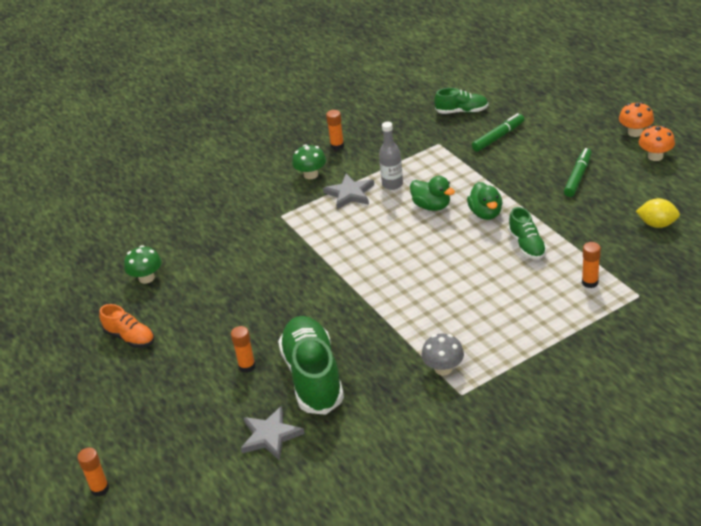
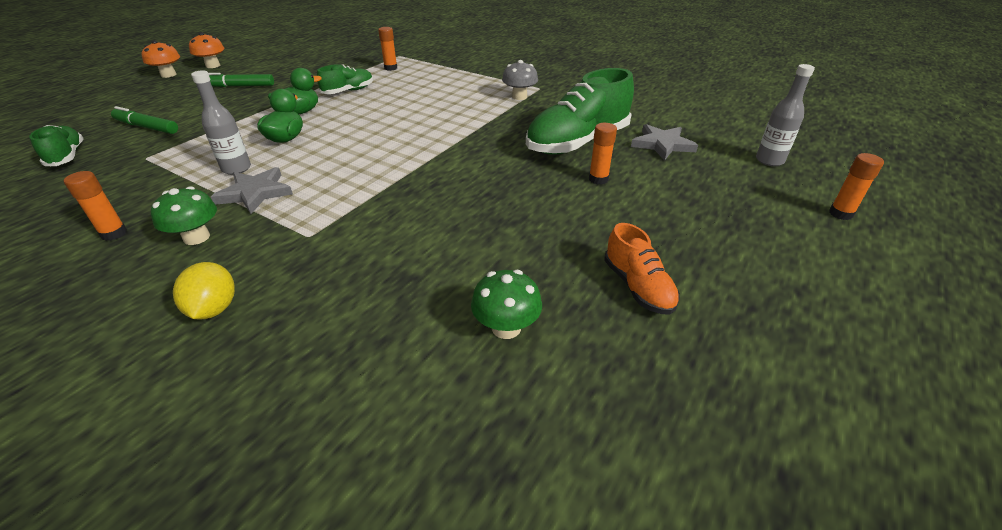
camera: 120 degrees left, 0 degrees up
orange shoe [99,304,154,348] -> orange shoe turned 150 degrees clockwise [604,223,680,315]
yellow lemon [636,198,680,228] -> yellow lemon moved to [173,262,235,319]
none -> grey bottle [756,64,815,166]

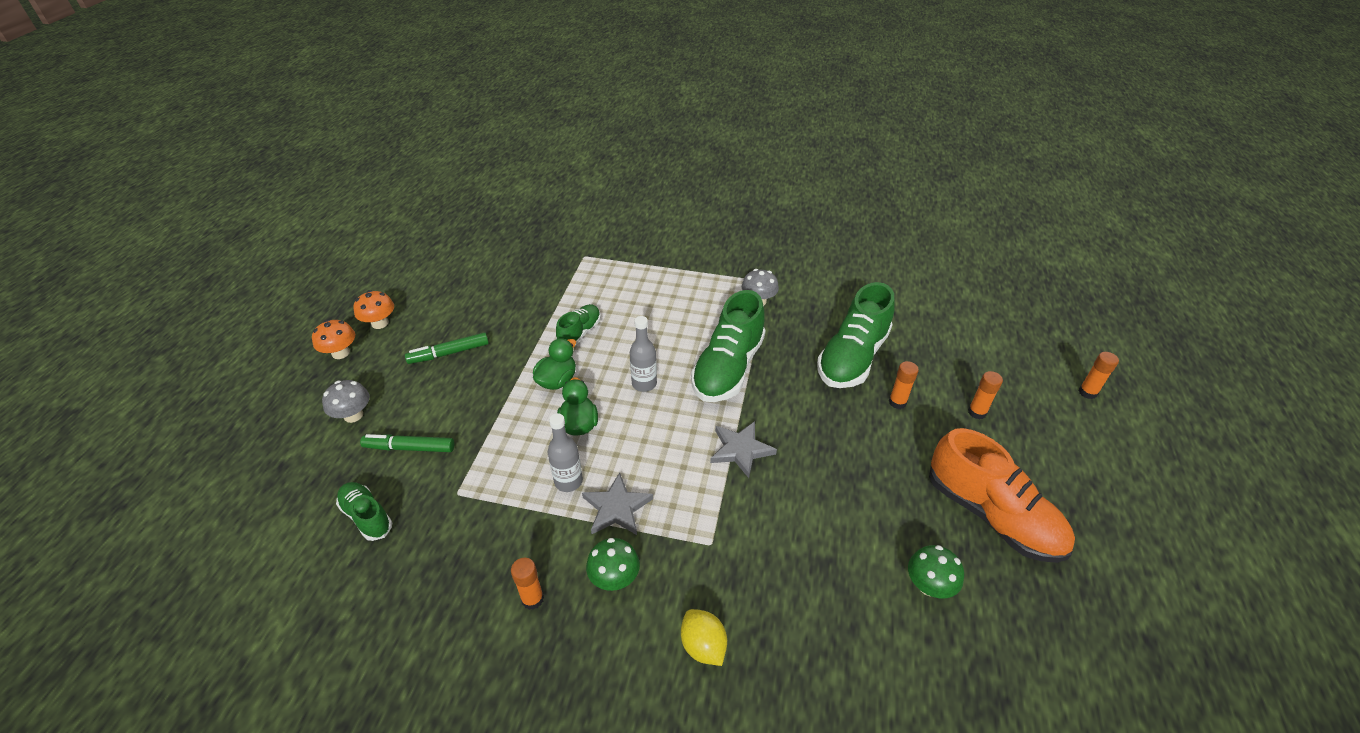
camera: 20 degrees left, 5 degrees up
orange glue stick [378,27,397,71] -> orange glue stick moved to [968,371,1003,420]
orange shoe [604,223,680,315] -> orange shoe [929,428,1075,563], size x1.88
grey star [631,124,698,161] -> grey star moved to [710,421,777,478]
grey bottle [756,64,815,166] -> grey bottle moved to [630,316,657,392]
none -> grey mushroom [322,380,370,423]
none -> green shoe [691,290,766,402]

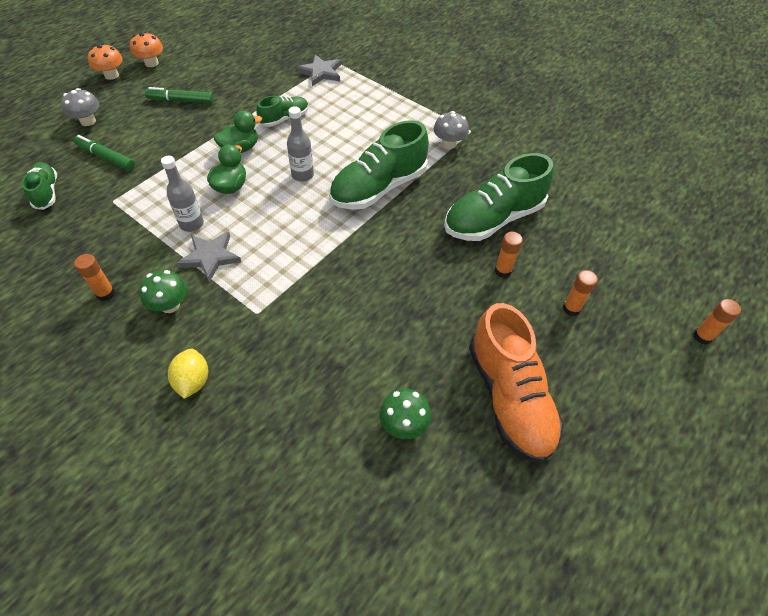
camera: 25 degrees right, 10 degrees up
grey star [710,421,777,478] -> grey star moved to [296,54,341,86]

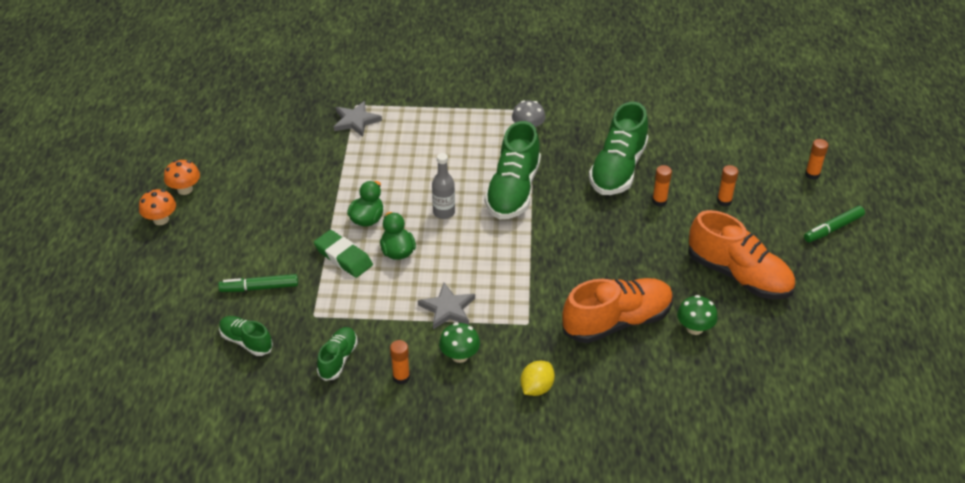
camera: 35 degrees left, 10 degrees down
grey mushroom [61,88,100,126] -> none
green marker [145,87,214,104] -> green marker moved to [804,206,865,242]
grey bottle [161,156,204,232] -> none
yellow lemon [168,349,208,399] -> yellow lemon turned 75 degrees clockwise [520,361,555,396]
green shoe [256,96,309,127] -> green shoe moved to [317,327,358,381]
none -> green eraser [314,230,373,278]
none -> orange shoe [562,278,673,343]

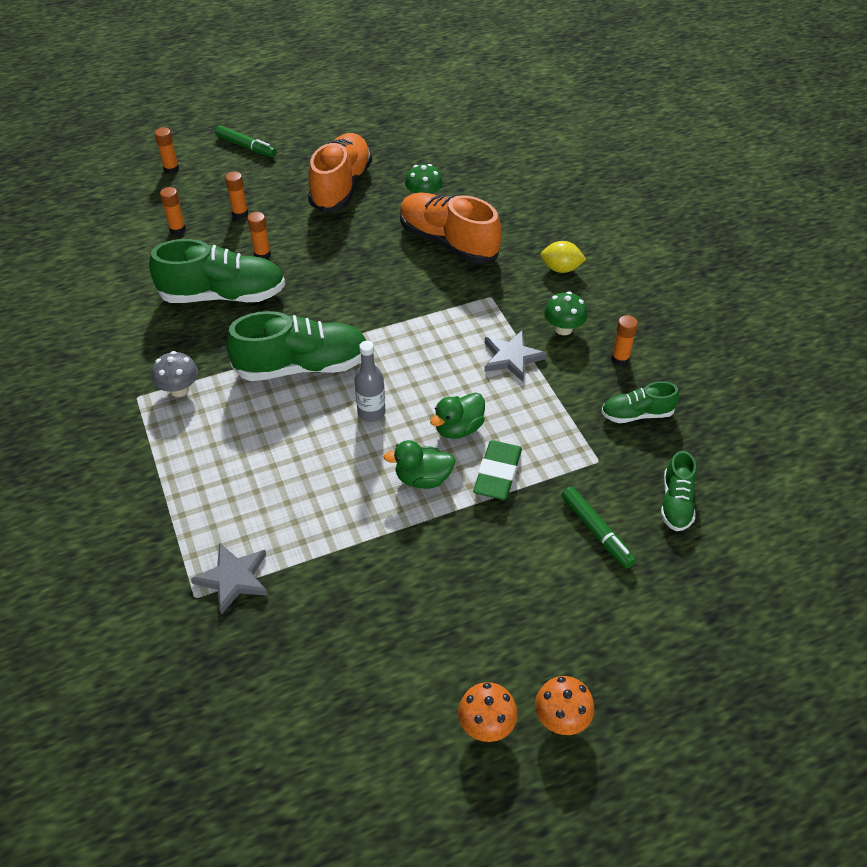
camera: 115 degrees left, 5 degrees up
none -> orange glue stick [160,187,186,235]

